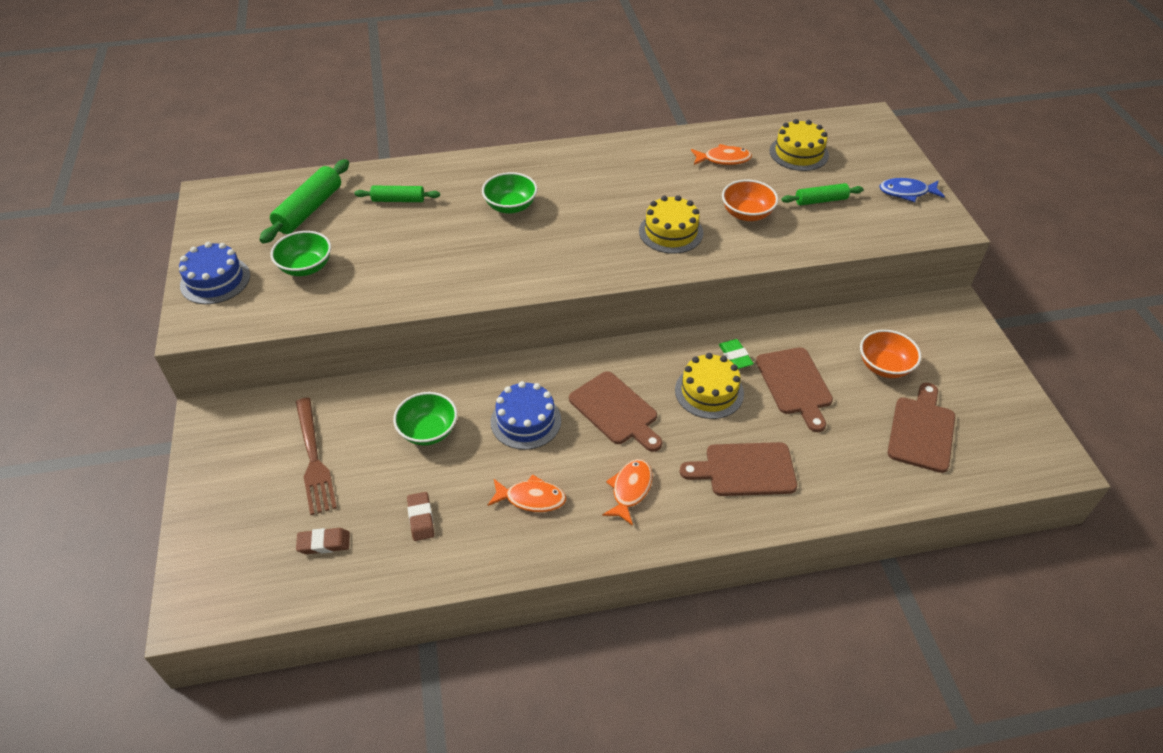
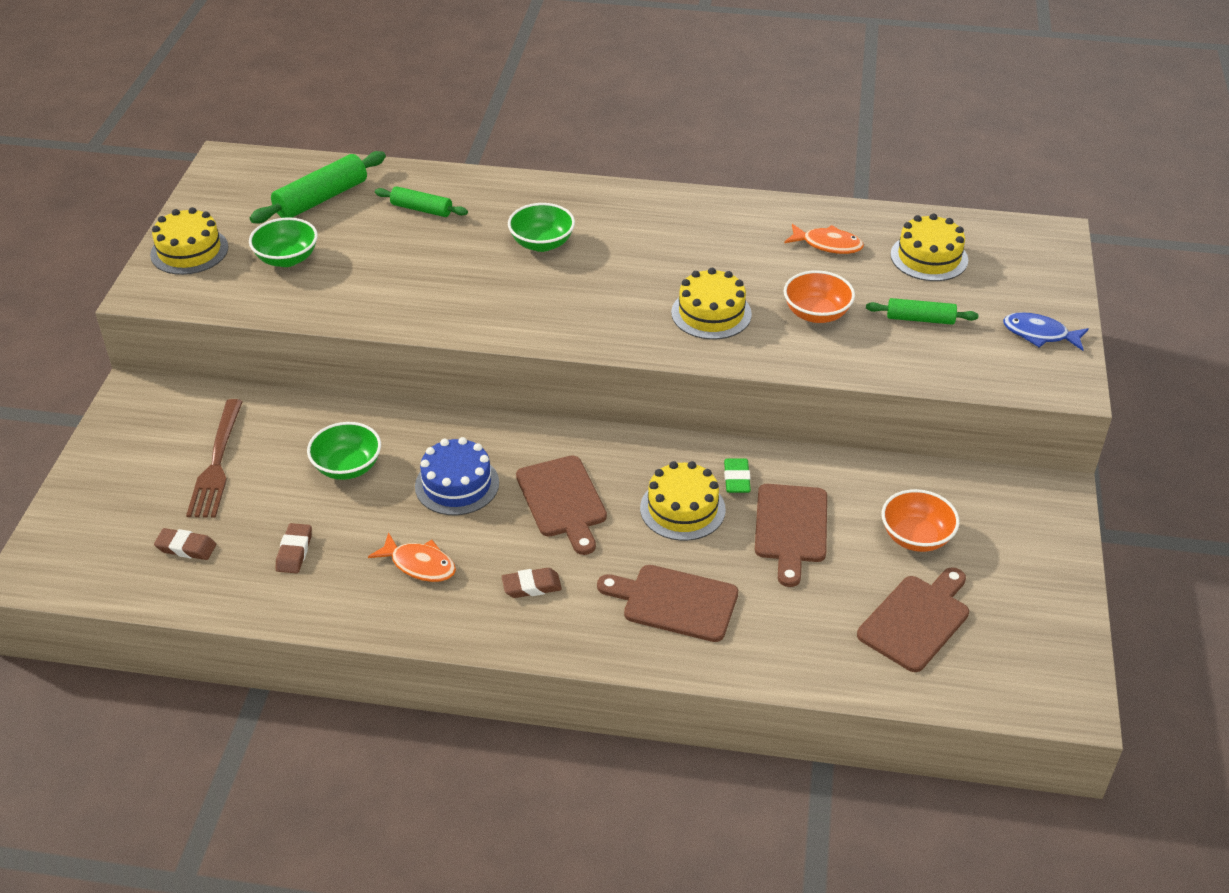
camera: 20 degrees right, 5 degrees down
blue cake [179,242,250,304] -> yellow cake [150,207,229,275]
orange fish [602,459,653,526] -> brown eraser [501,568,562,598]

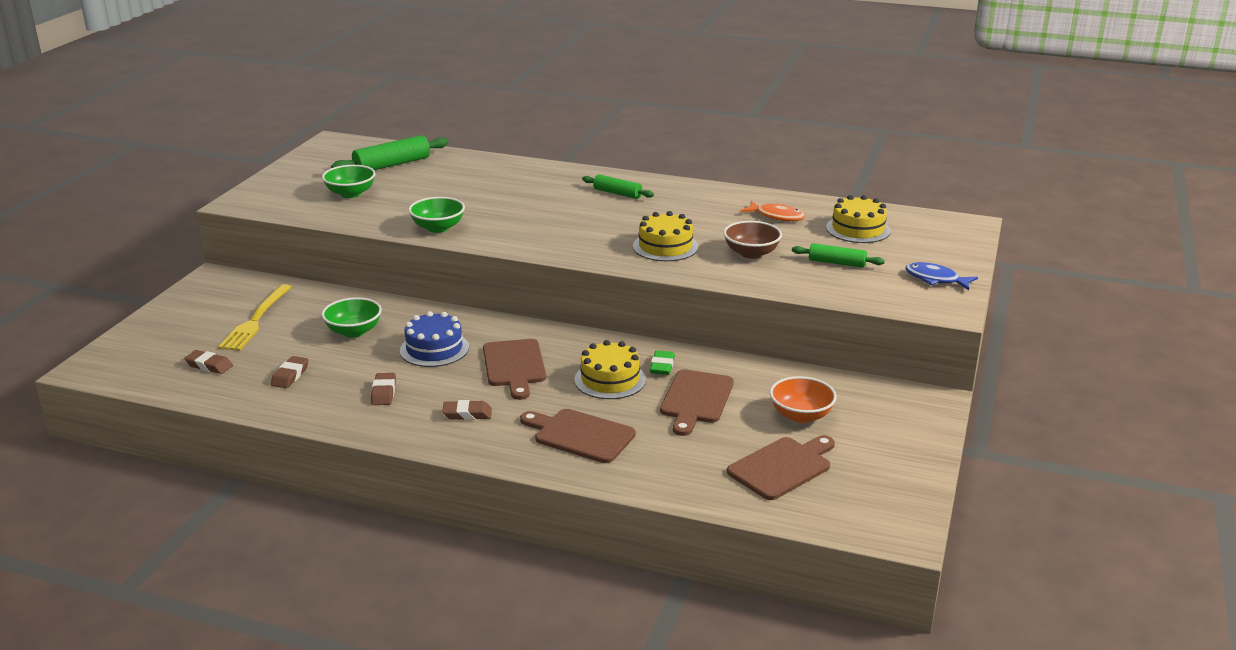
camera: 10 degrees right, 15 degrees down
yellow cake [150,207,229,275] -> none
brown fork [186,399,243,518] -> yellow fork [218,284,291,351]
orange fish [368,532,456,582] -> brown eraser [371,373,396,405]
green rolling pin [375,186,468,217] -> green rolling pin moved to [582,174,654,199]
green bowl [508,203,575,252] -> green bowl moved to [408,197,465,233]
orange bowl [784,270,855,323] -> brown bowl [723,221,782,259]

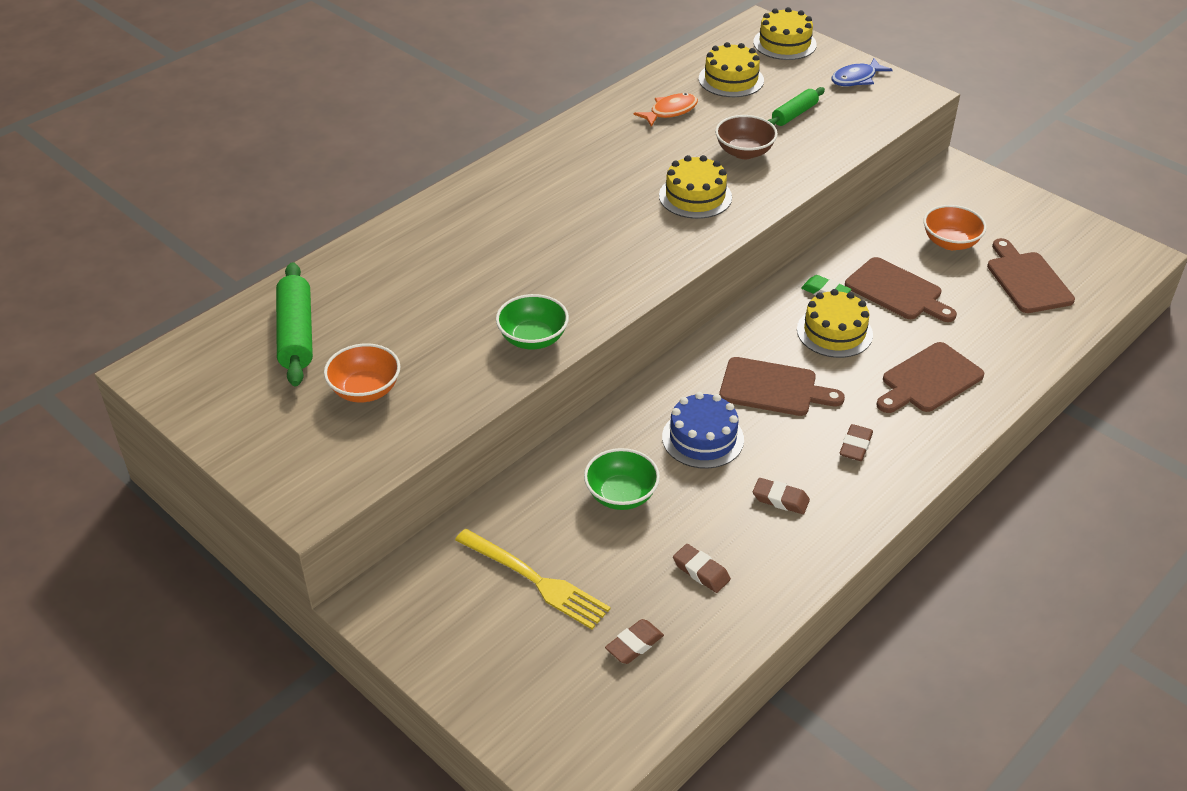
camera: 65 degrees left, 15 degrees up
green bowl [322,165,376,198] -> orange bowl [324,343,400,403]
green rolling pin [582,174,654,199] -> none
none -> yellow cake [753,7,817,60]

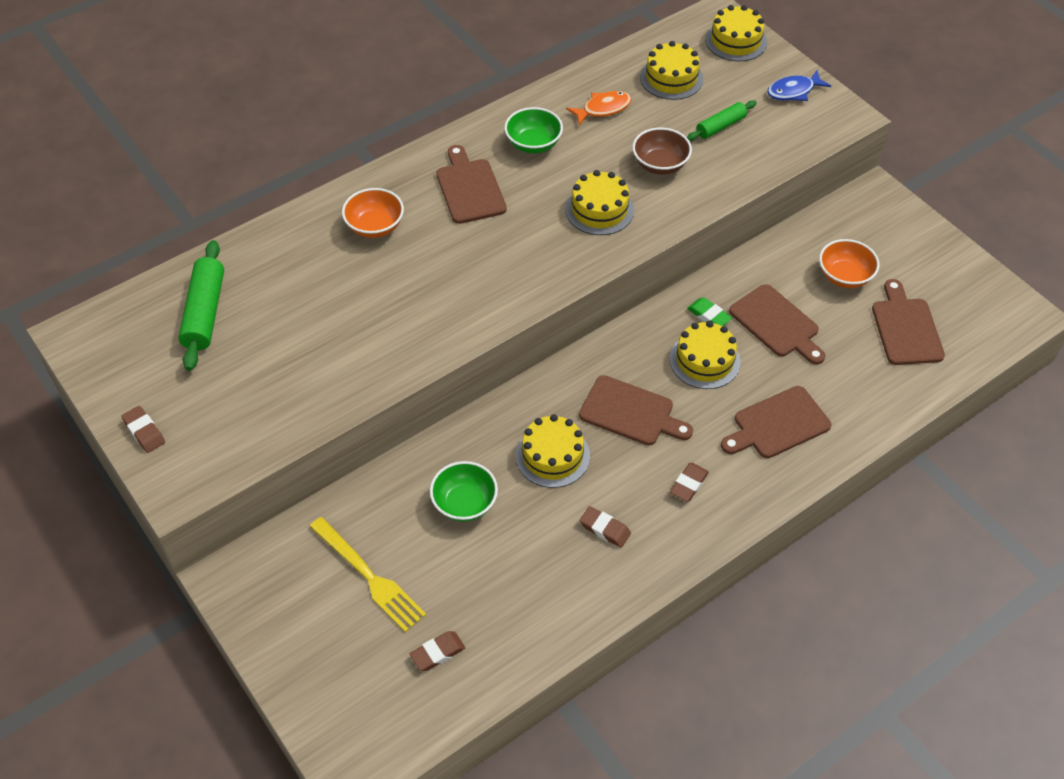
camera: 10 degrees right, 10 degrees up
orange bowl [324,343,400,403] -> orange bowl moved to [342,188,404,238]
green bowl [496,294,569,349] -> green bowl moved to [504,107,563,153]
blue cake [662,392,744,469] -> yellow cake [516,414,590,488]
brown eraser [673,544,731,593] -> brown eraser moved to [121,406,165,453]
none -> brown cutting board [436,145,507,224]

